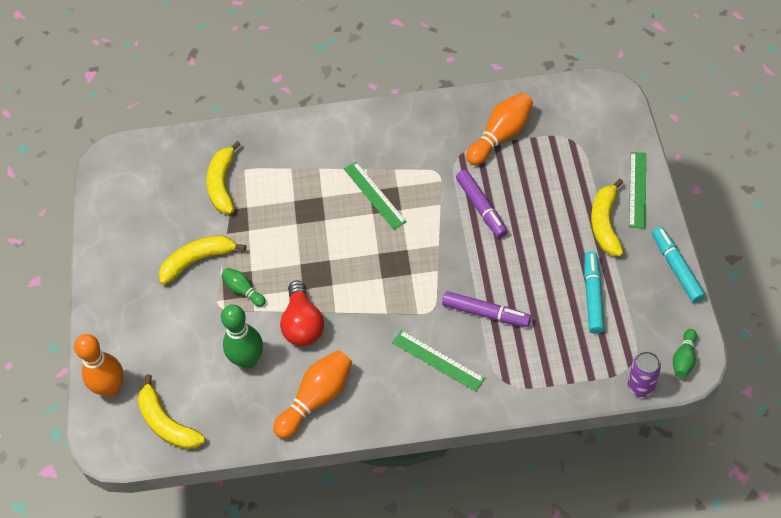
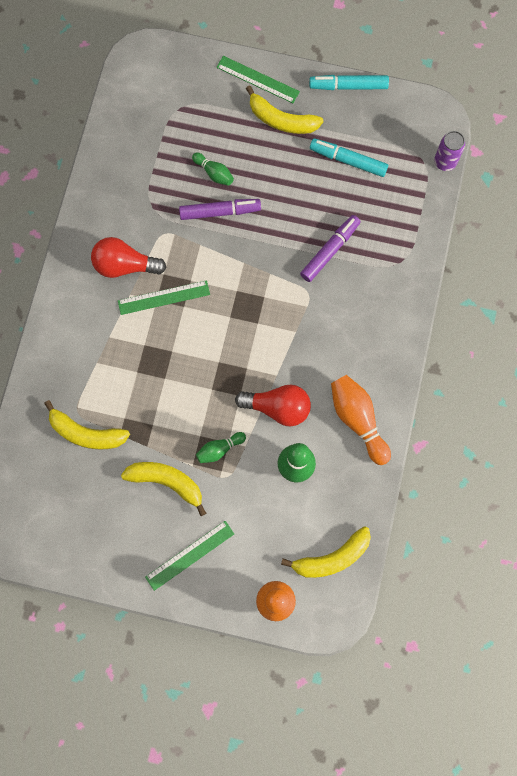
camera: 75 degrees left, 20 degrees up
yellow banana [159,235,246,285] -> yellow banana turned 120 degrees clockwise [121,462,206,516]
green ruler [392,330,485,392] -> green ruler moved to [145,521,234,591]
orange bowling pin [466,92,533,165] -> none
green bowling pin [673,329,697,378] -> green bowling pin moved to [192,153,234,186]
none -> red light bulb [91,237,166,278]

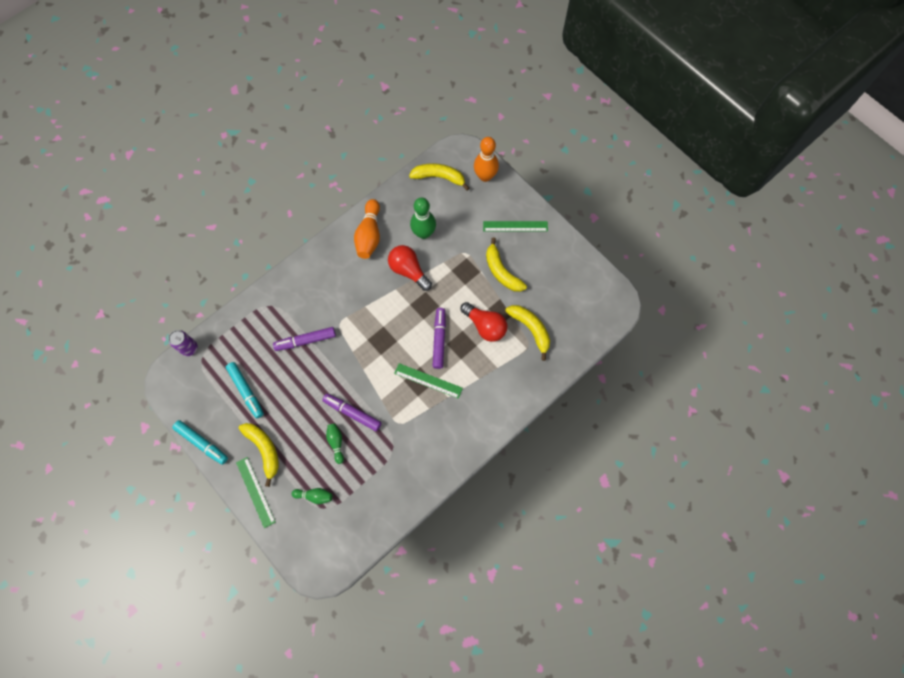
camera: 145 degrees left, 5 degrees down
red light bulb [91,237,166,278] -> red light bulb moved to [460,302,507,342]
green bowling pin [196,432,246,463] -> green bowling pin moved to [292,488,332,504]
none -> purple marker [433,308,446,369]

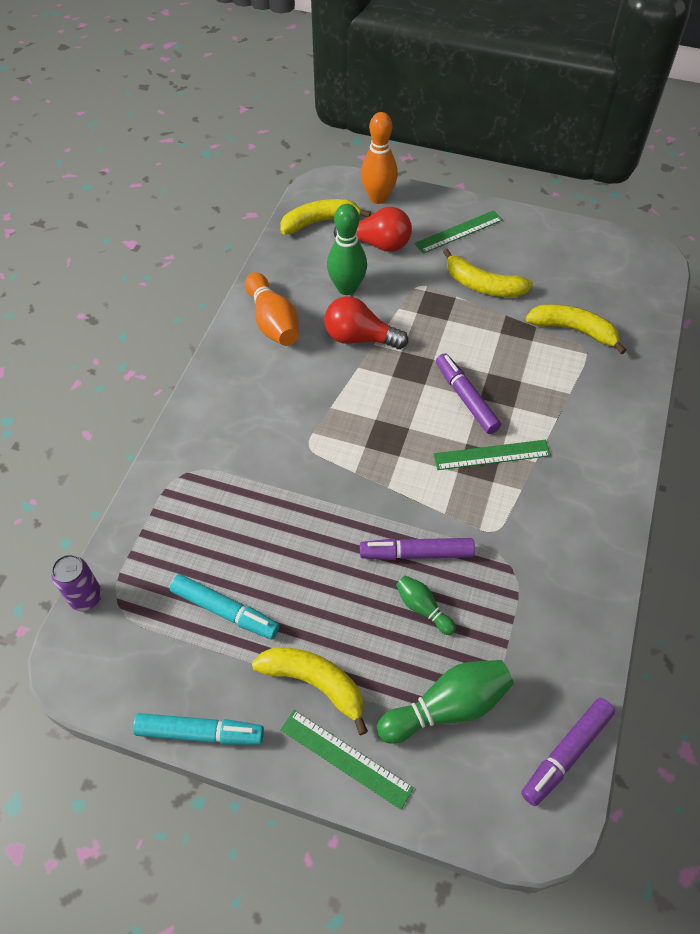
camera: 30 degrees left, 15 degrees down
purple marker [273,327,336,351] -> purple marker moved to [521,698,615,806]
green bowling pin [292,488,332,504] -> green bowling pin [377,660,514,744], size x1.80
red light bulb [460,302,507,342] -> red light bulb moved to [334,207,412,252]

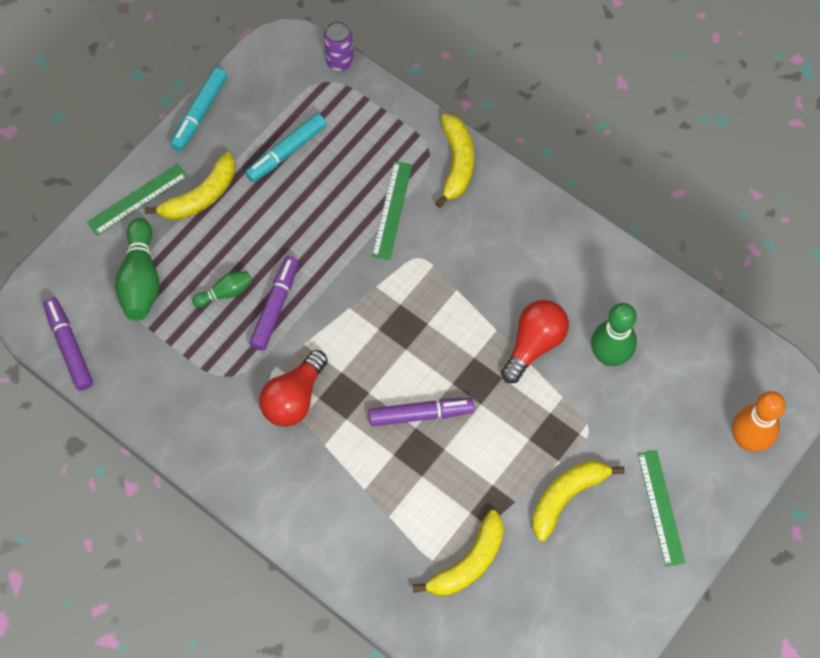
camera: 110 degrees right, 10 degrees up
orange bowling pin [245,272,299,346] -> none
yellow banana [280,199,371,234] -> yellow banana moved to [435,114,474,208]
red light bulb [334,207,412,252] -> red light bulb moved to [259,350,328,427]
green ruler [433,440,551,470] -> green ruler moved to [372,161,412,260]

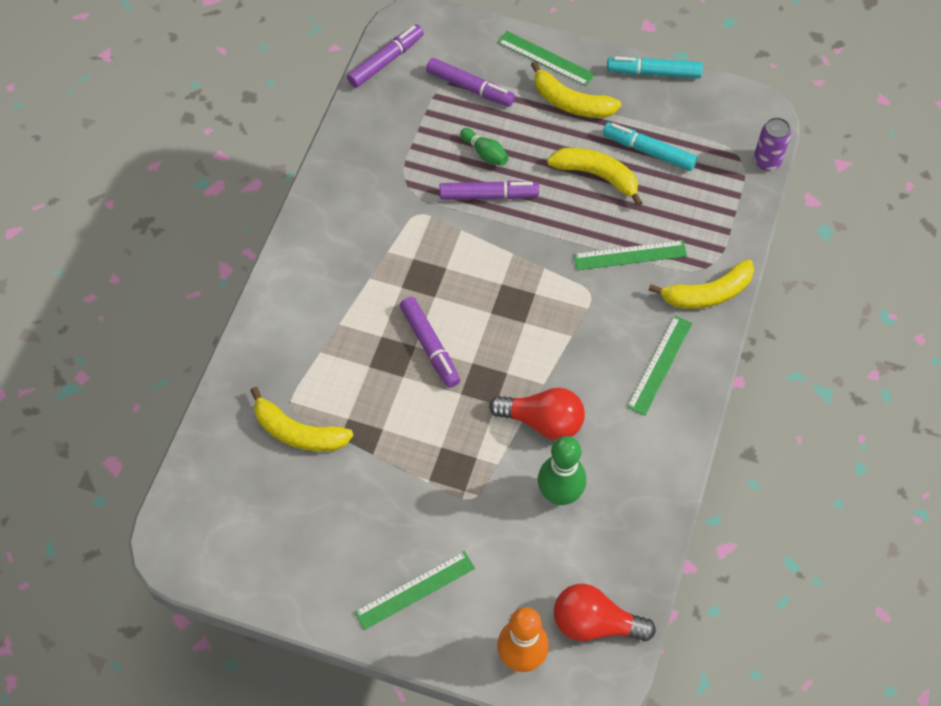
camera: 70 degrees right, 5 degrees down
green bowling pin [115,218,160,321] -> purple marker [426,58,515,107]
red light bulb [259,350,328,427] -> red light bulb moved to [554,584,656,641]
yellow banana [532,461,625,541] -> yellow banana moved to [547,147,643,207]
none -> green ruler [627,315,692,416]

